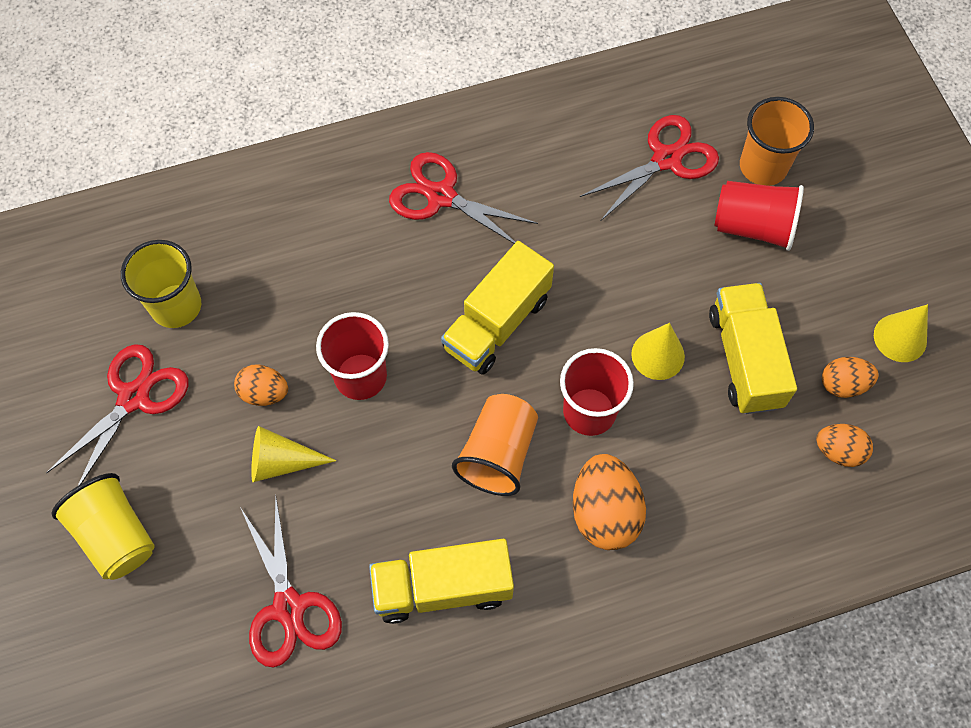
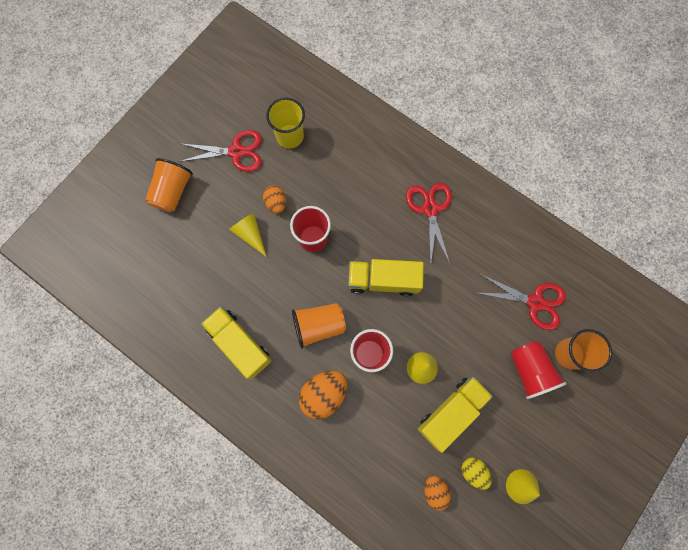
camera: 55 degrees right, 10 degrees up
yellow cup [51,473,155,580] -> orange cup [145,158,193,212]
red scissors [240,494,342,667] -> none
orange egg [822,357,878,398] -> yellow egg [462,457,492,490]

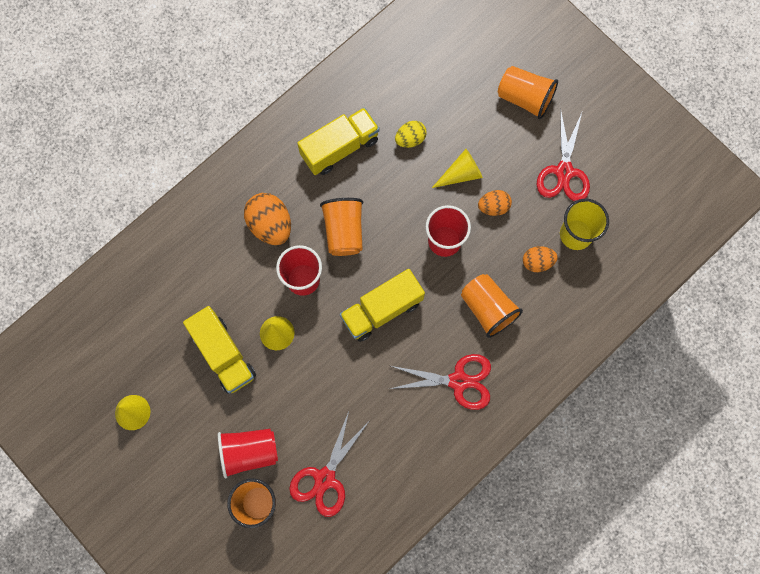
camera: 100 degrees right, 0 degrees up
yellow truck [348,259,424,297] -> yellow truck turned 135 degrees counterclockwise [340,269,425,342]
orange egg [424,475,451,511] -> orange egg moved to [523,246,558,272]
yellow egg [462,457,492,490] -> yellow egg moved to [395,121,427,148]
none -> orange cup [461,274,523,338]

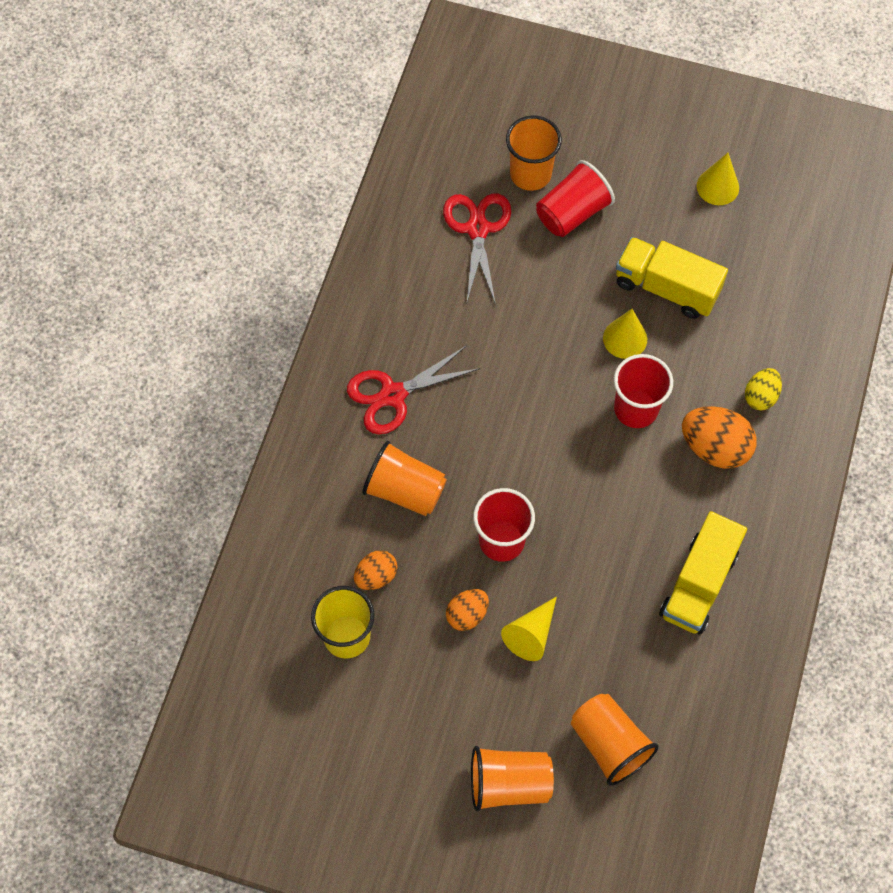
camera: 150 degrees right, 10 degrees down
orange cup [320,198,363,256] -> orange cup moved to [571,694,659,786]
yellow truck [340,269,425,342] -> none
yellow egg [395,121,427,148] -> yellow egg moved to [745,368,782,410]
red scissors [537,108,590,201] -> none

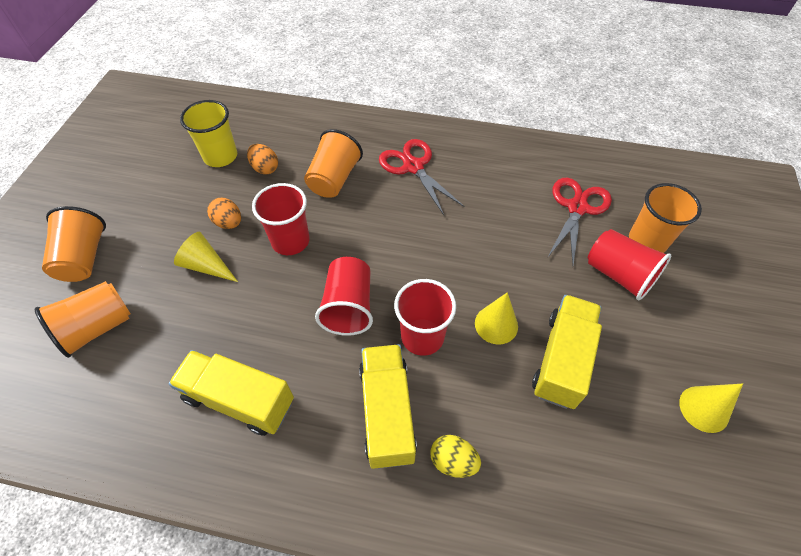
camera: 85 degrees right, 10 degrees down
red scissors [443,194,511,305] -> red scissors turned 60 degrees counterclockwise [547,178,612,265]
orange egg [682,406,757,469] -> yellow truck [359,344,417,469]
none -> red cup [315,257,373,336]

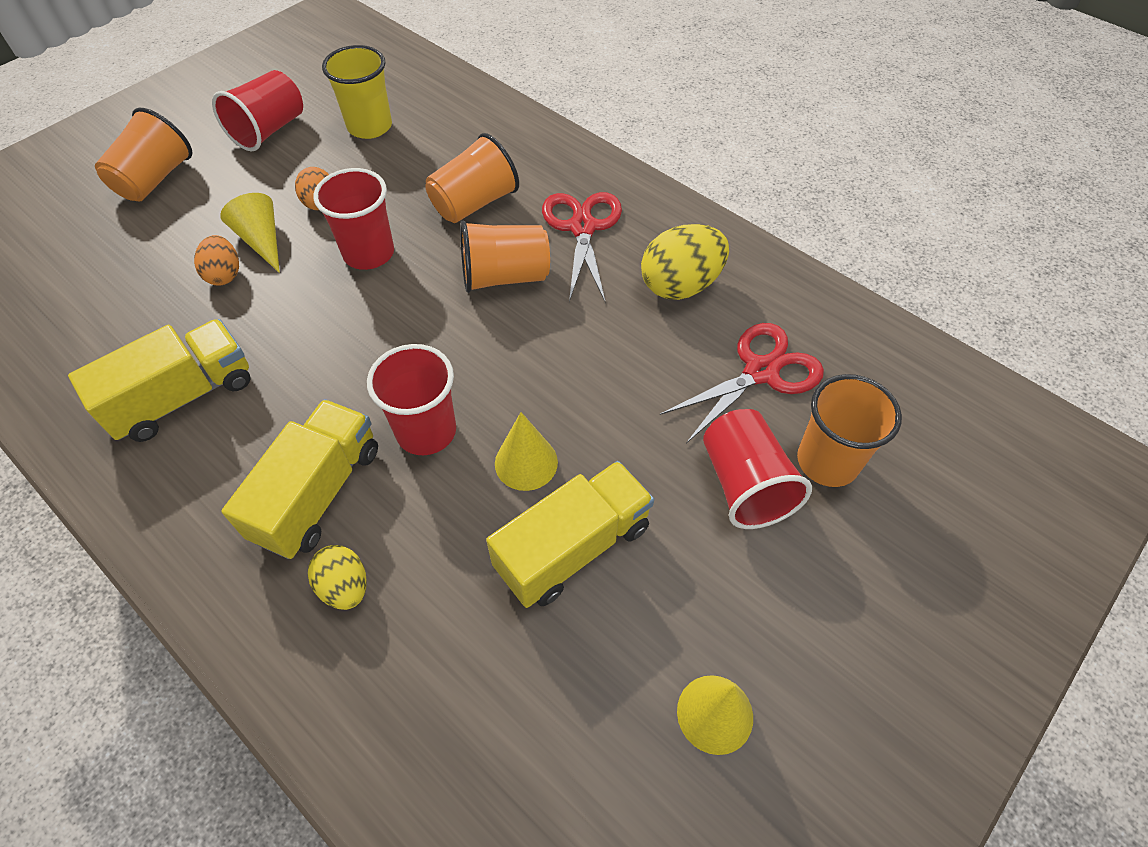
camera: 30 degrees right, 0 degrees up
orange cup [35,281,131,358] -> orange cup moved to [460,220,550,293]
yellow truck [168,350,294,436] -> yellow truck turned 90 degrees clockwise [68,319,250,442]
orange egg [247,144,278,175] -> orange egg moved to [194,235,239,286]
red cup [315,257,373,336] -> red cup moved to [212,70,303,151]
none -> yellow egg [641,224,729,300]

